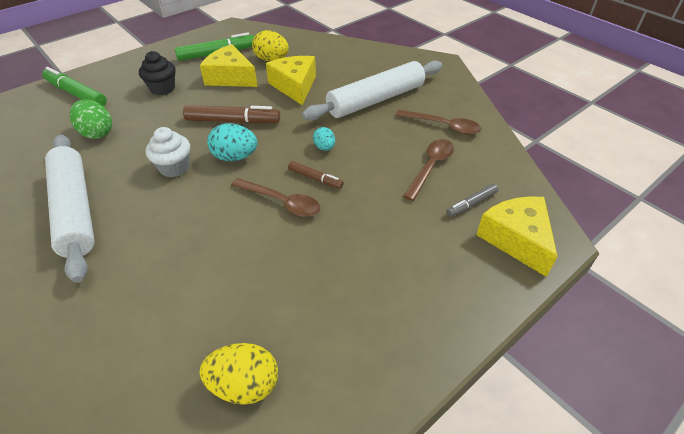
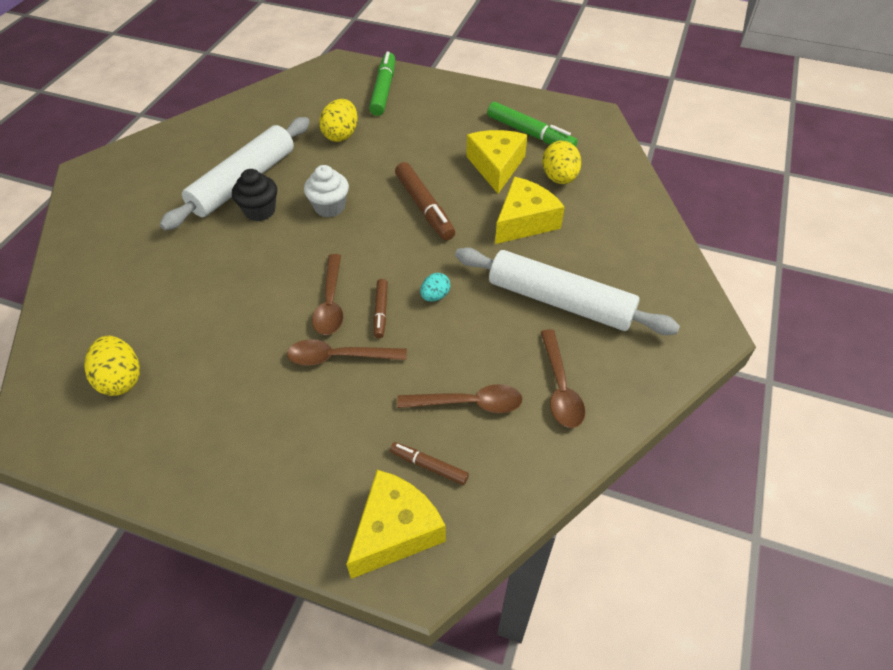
camera: 60 degrees right, 5 degrees up
green egg [70,99,112,139] -> yellow egg [319,99,357,142]
black cupcake [139,51,175,95] -> black cupcake moved to [232,169,277,221]
turquoise egg [207,123,257,161] -> none
grey marker [446,184,498,217] -> brown marker [390,442,469,485]
none -> brown spoon [287,339,407,366]

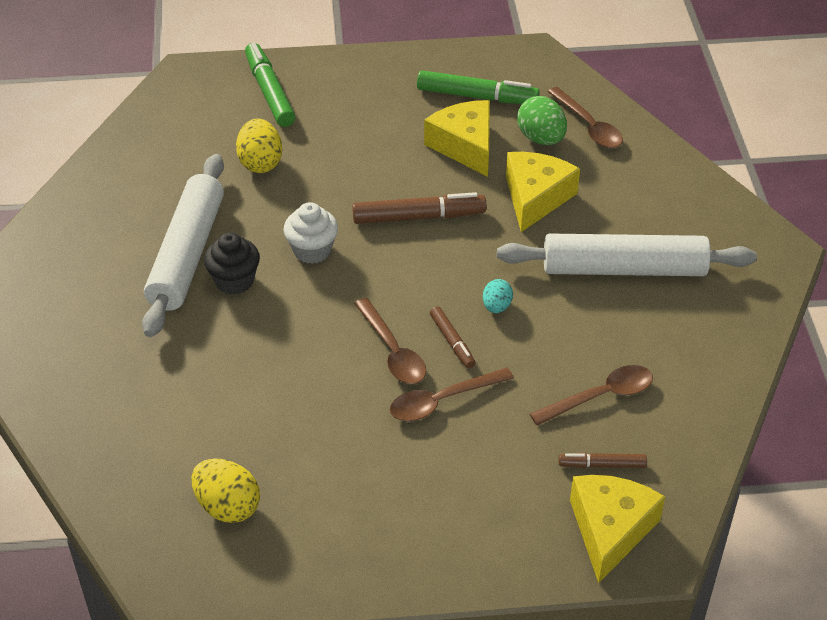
camera: 25 degrees left, 5 degrees down
brown marker [395,162,455,241] -> brown marker turned 45 degrees counterclockwise [352,192,487,224]
brown spoon [541,329,585,428] -> brown spoon moved to [548,87,623,148]
yellow egg [542,141,581,184] -> green egg [517,96,567,145]

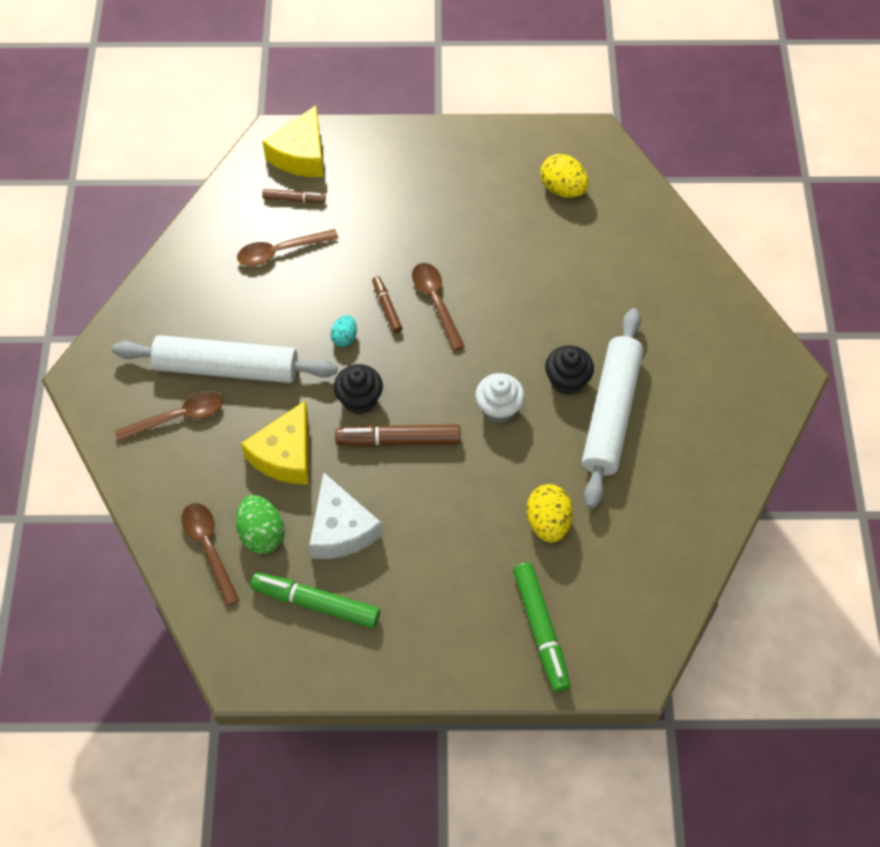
camera: 175 degrees left, 15 degrees up
brown spoon [390,368,514,421] -> brown spoon moved to [115,391,223,442]
yellow cheese [424,100,490,177] -> white cheese [309,472,382,559]
none -> black cupcake [334,364,383,414]

